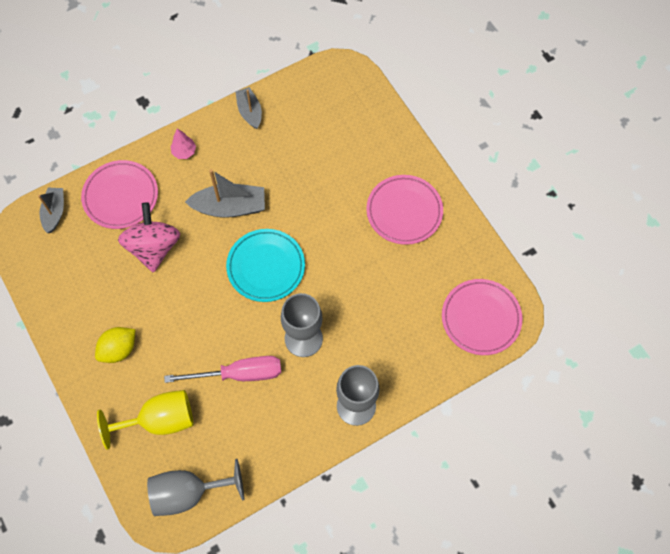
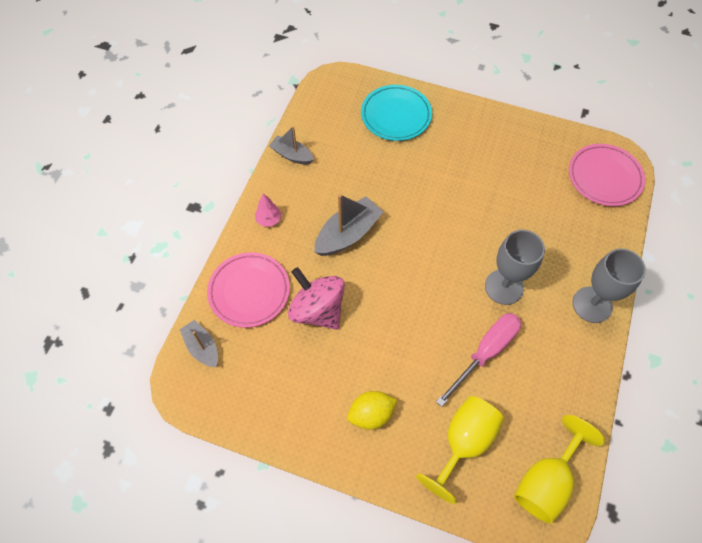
camera: 40 degrees left, 5 degrees down
yellow lemon [95,327,135,363] -> yellow lemon turned 60 degrees clockwise [347,391,398,430]
grey goblet [147,459,244,516] -> yellow goblet [514,415,605,524]
turquoise plate [226,229,305,302] -> turquoise plate moved to [361,85,432,141]
pink plate [366,175,443,245] -> none

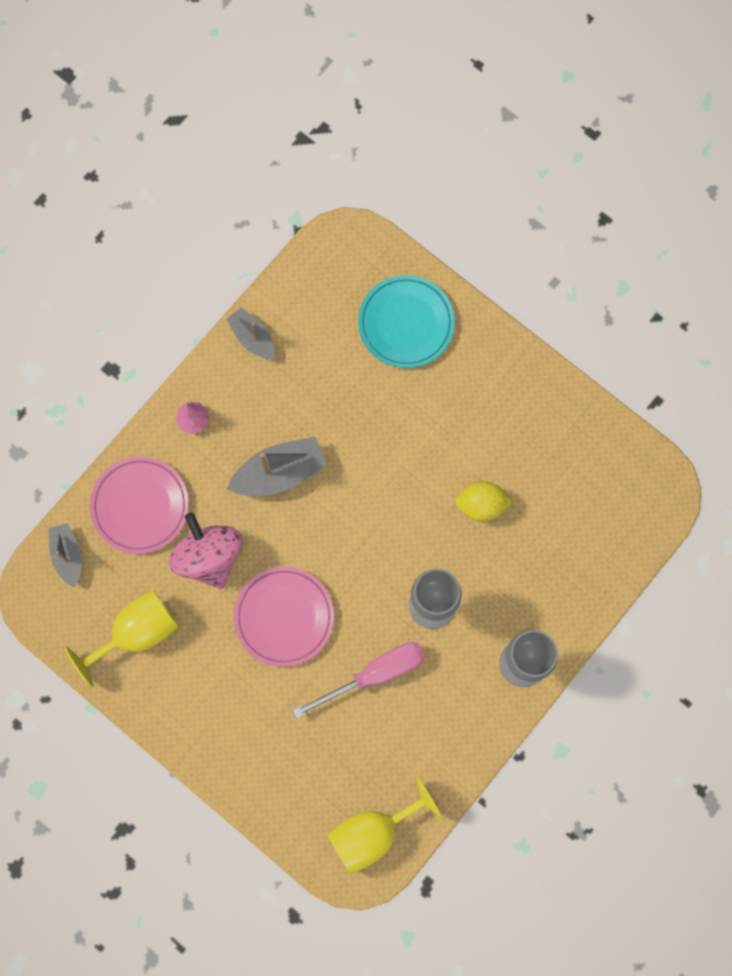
camera: 20 degrees right, 15 degrees up
yellow lemon [347,391,398,430] -> yellow lemon moved to [455,481,513,522]
yellow goblet [416,396,504,504] -> yellow goblet moved to [65,590,178,688]
pink plate [569,144,645,206] -> pink plate moved to [234,567,334,667]

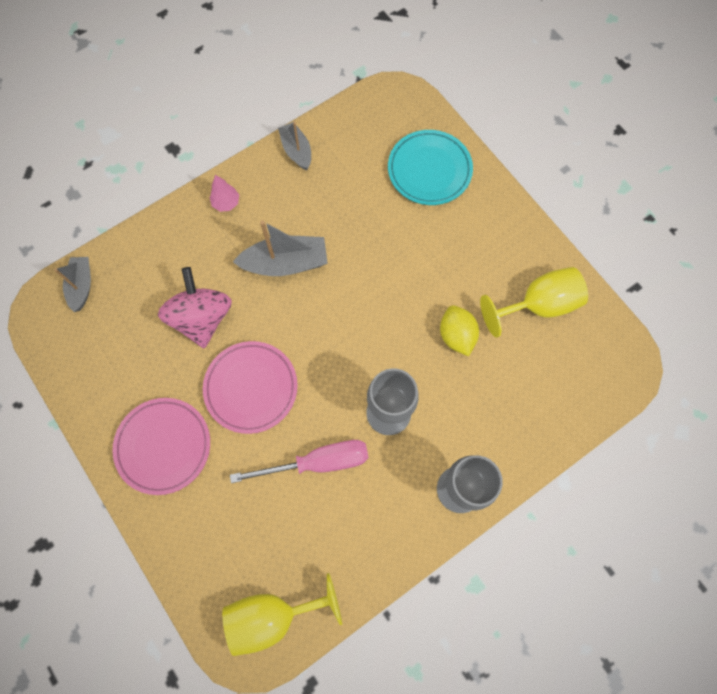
camera: 15 degrees right, 5 degrees down
yellow goblet [65,590,178,688] -> yellow goblet moved to [480,267,588,338]
pink plate [90,457,189,554] -> pink plate moved to [113,398,210,495]
yellow lemon [455,481,513,522] -> yellow lemon turned 60 degrees clockwise [440,305,479,356]

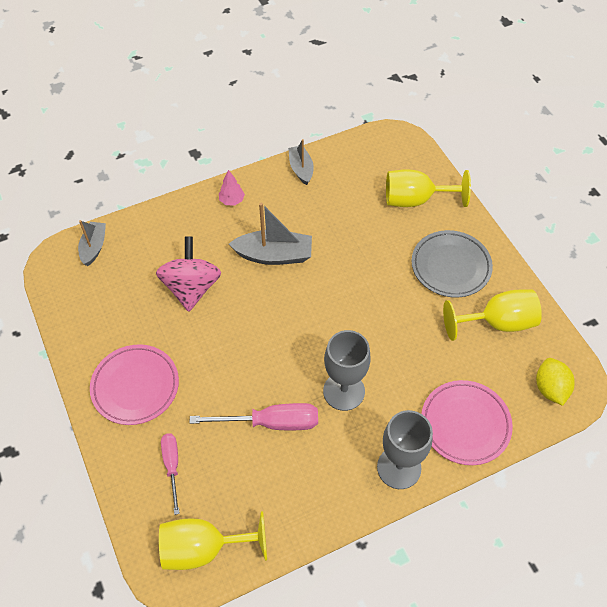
camera: 10 degrees right, 15 degrees down
pink plate [203,341,298,434] -> pink plate moved to [421,380,513,465]
turquoise plate [388,130,473,205] -> yellow goblet [386,169,471,207]
yellow lemon [440,305,479,356] -> yellow lemon moved to [536,358,575,406]
none -> pink screwdriver [161,433,180,515]
none -> grey plate [411,230,493,297]

